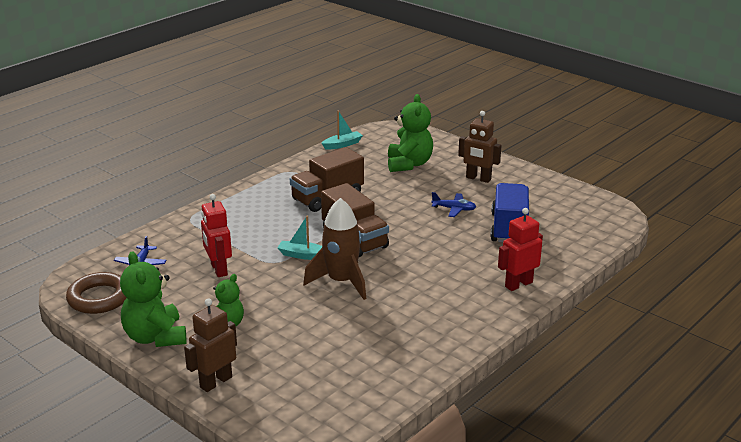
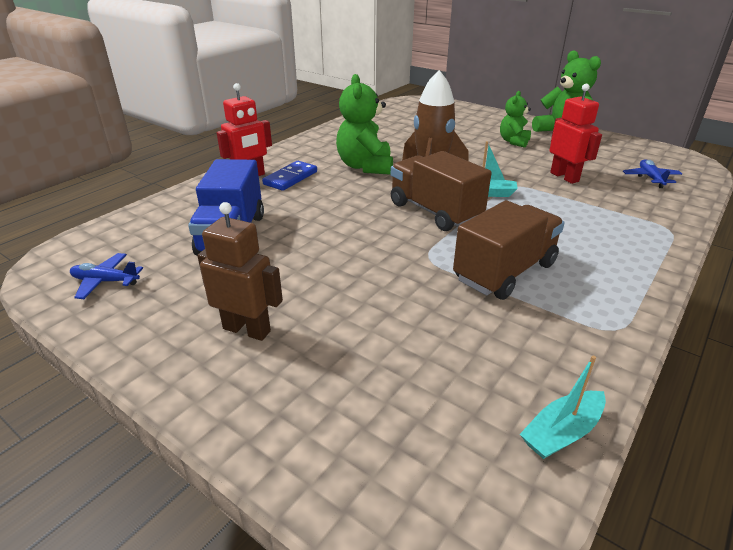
camera: 175 degrees right, 5 degrees up
brown ring [66,272,127,314] -> none
brown robot [184,298,237,392] -> none
green teddy bear [388,94,433,172] -> green teddy bear moved to [336,74,393,175]
blue plane [431,192,476,217] -> blue plane moved to [70,253,143,299]
none -> blue domino [262,161,317,191]

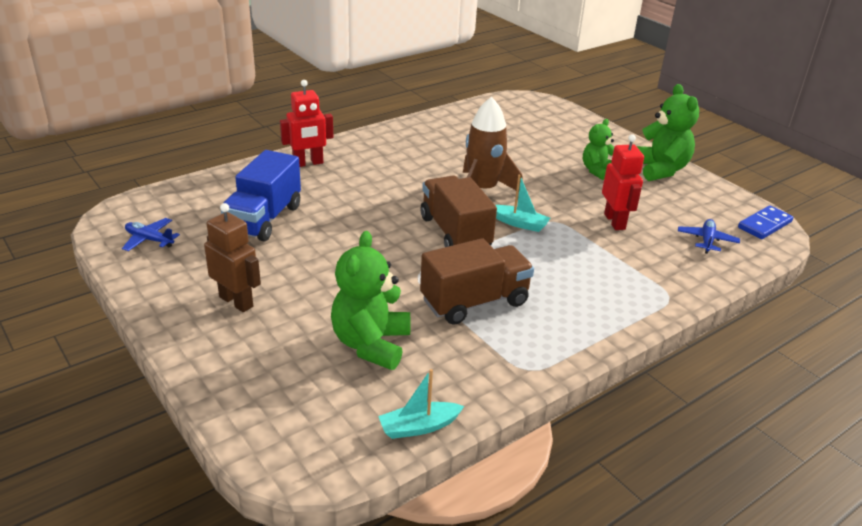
camera: 15 degrees right, 0 degrees up
blue domino [262,161,317,191] -> blue domino moved to [738,205,793,239]
green teddy bear [336,74,393,175] -> green teddy bear moved to [331,231,411,370]

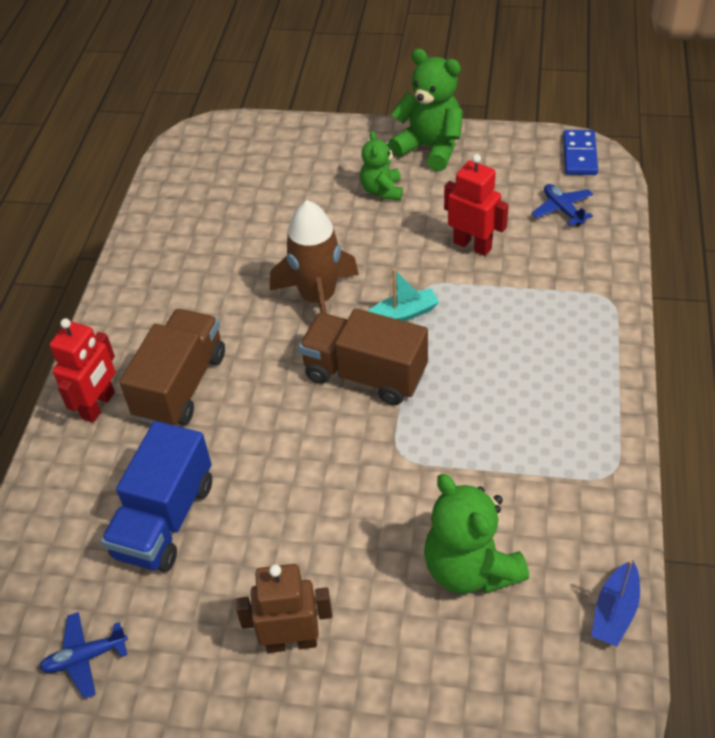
camera: 40 degrees left, 15 degrees up
blue truck [221,150,301,241] -> blue truck turned 45 degrees clockwise [101,421,212,572]
turquoise boat [378,369,464,439] -> blue boat [591,560,640,646]
brown truck [420,238,534,325] -> brown truck moved to [119,309,225,425]

